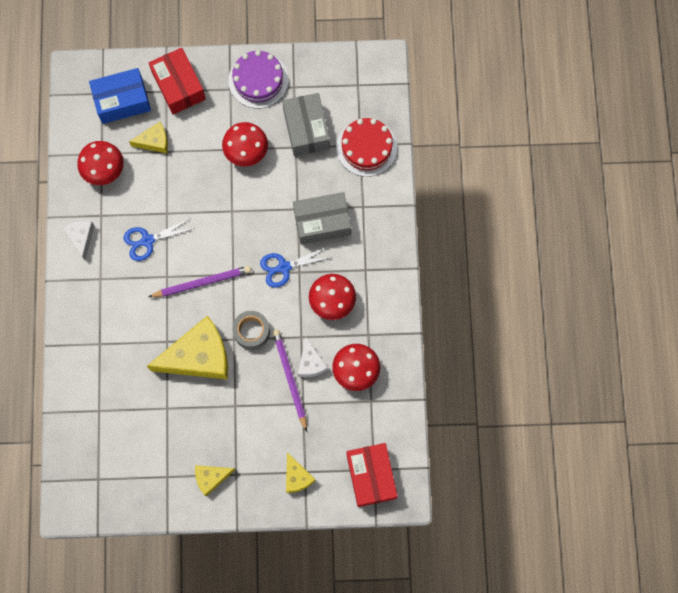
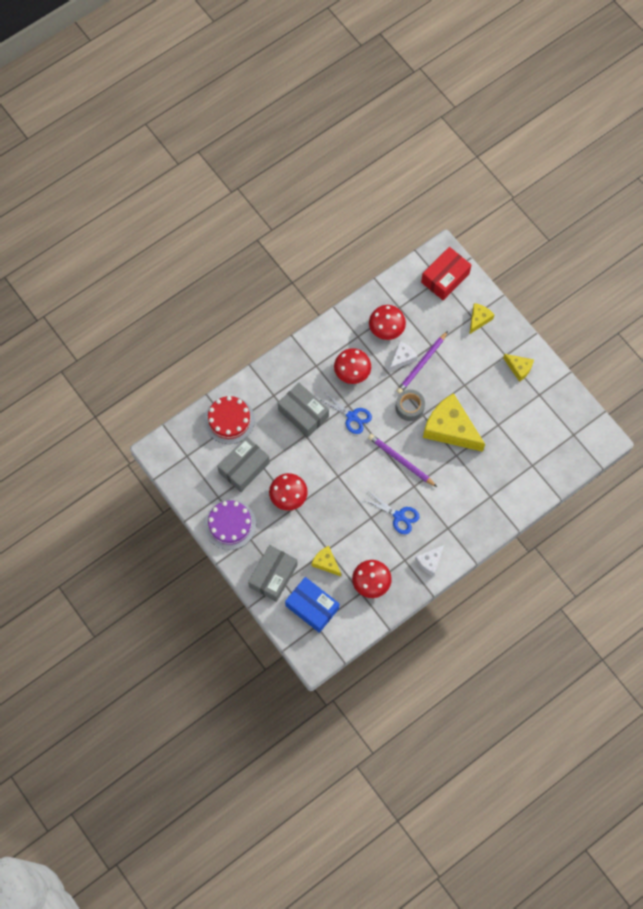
camera: 125 degrees left, 5 degrees down
red box [149,48,206,114] -> grey box [248,545,298,602]

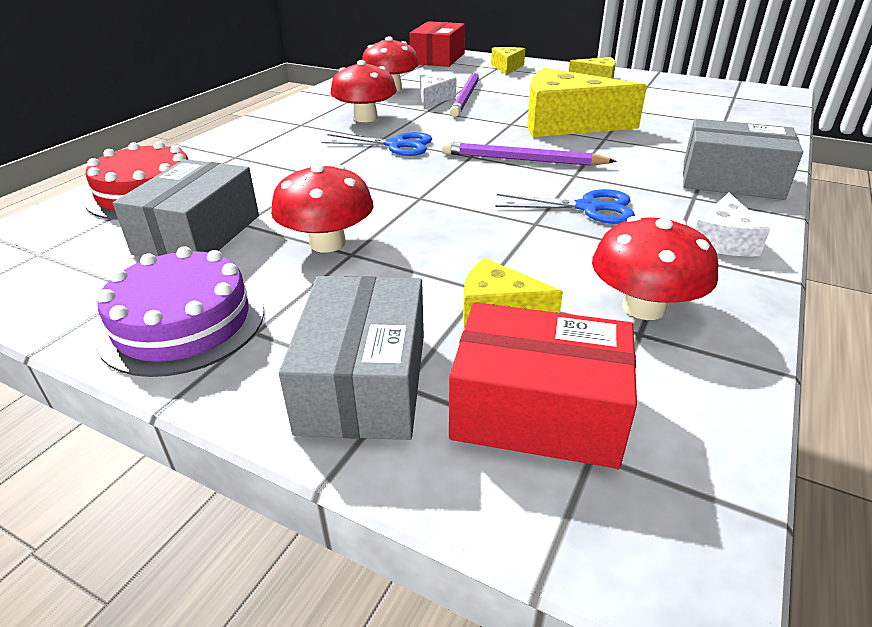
camera: 25 degrees left, 35 degrees down
grey box [278,383,329,437] -> grey box moved to [683,119,803,200]
blue box [285,577,339,633] -> red box [449,302,637,469]
grey tape [396,389,425,421] -> none

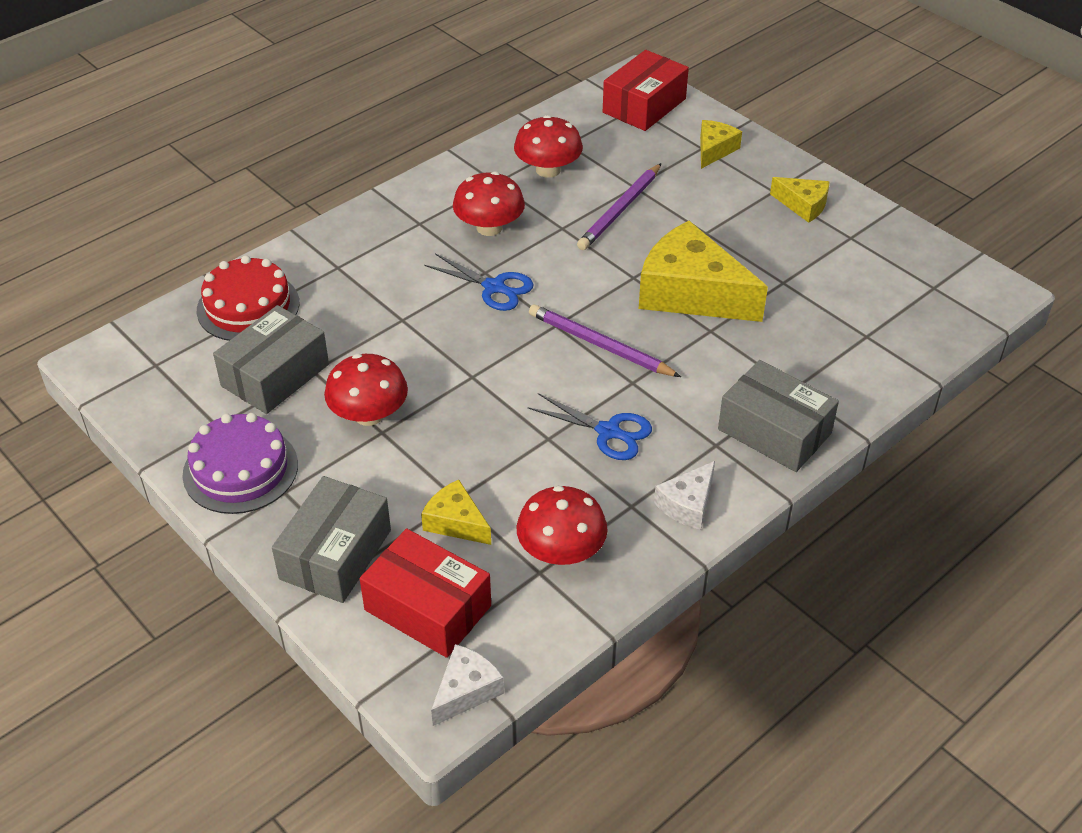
camera: 20 degrees right, 10 degrees up
white cheese [420,75,456,108] -> white cheese moved to [431,644,504,726]

